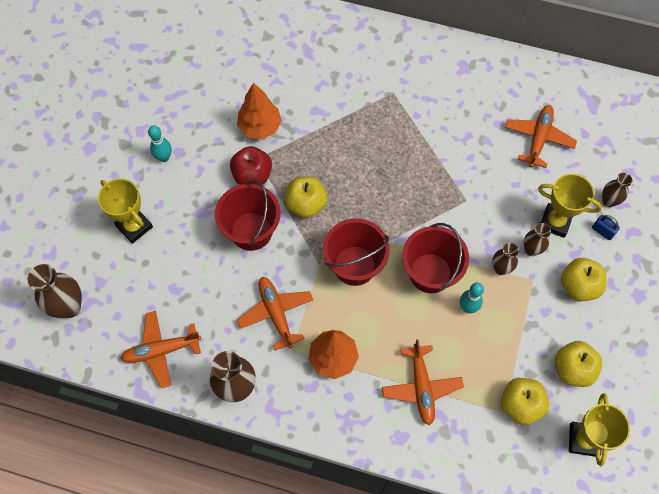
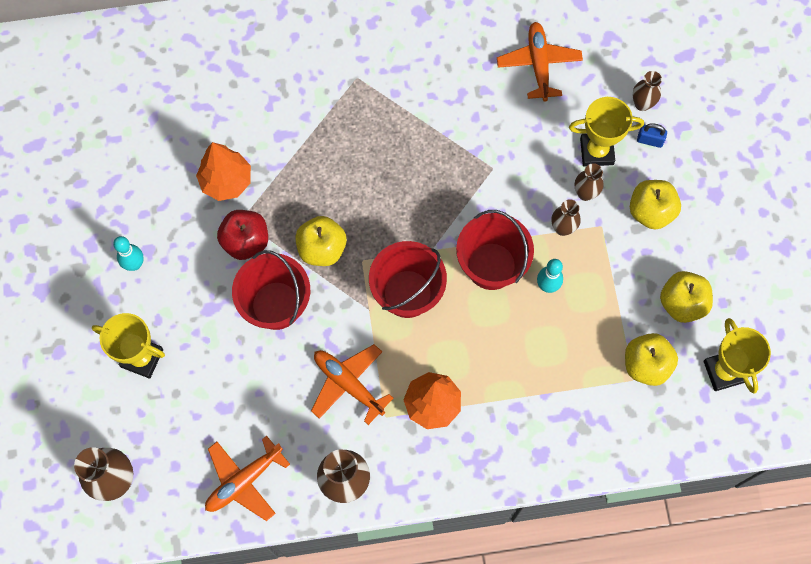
camera: 25 degrees left, 5 degrees up
orange plane [382,339,464,426] -> none

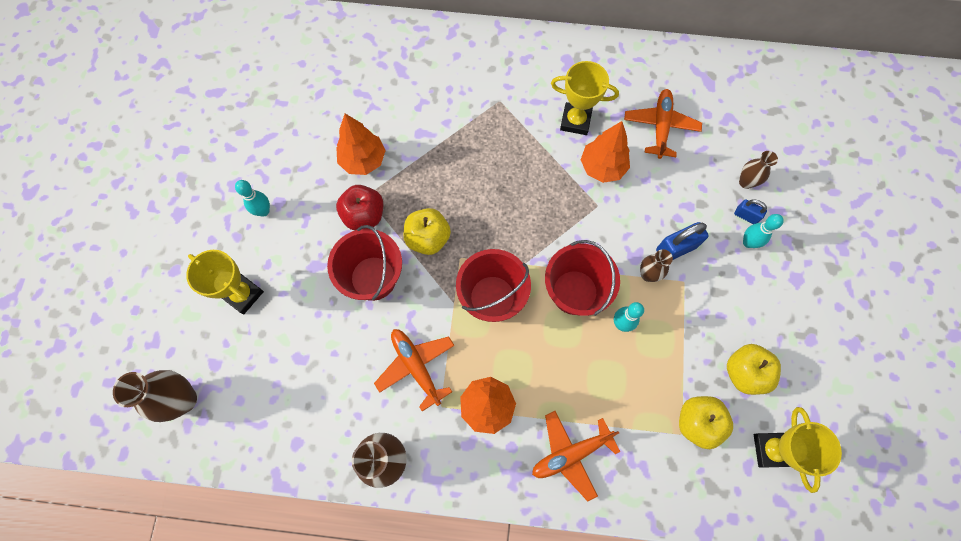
camera: 15 degrees right, 0 degrees up
orange plane [205,436,290,521] -> orange plane moved to [532,411,620,501]
yellow trophy [569,97,644,166] -> yellow trophy moved to [551,61,619,135]
brown vase [575,163,604,201] -> blue padlock [656,222,709,260]
yellow apple [630,180,681,230] -> none
none -> orange tree [581,121,630,183]
none -> turquoise bowling pin [743,214,784,248]

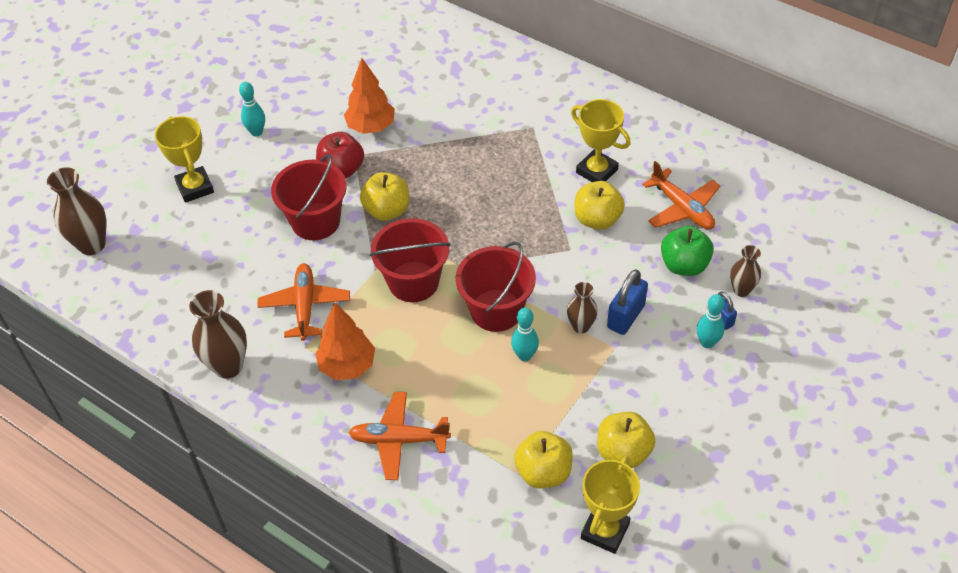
camera: 30 degrees right, 20 degrees down
orange tree [581,121,630,183] -> yellow apple [575,181,625,230]
orange plane [624,89,702,159] -> orange plane turned 105 degrees clockwise [642,161,720,229]
blue padlock [656,222,709,260] -> blue padlock turned 60 degrees counterclockwise [607,270,648,335]
none -> green apple [661,226,714,276]

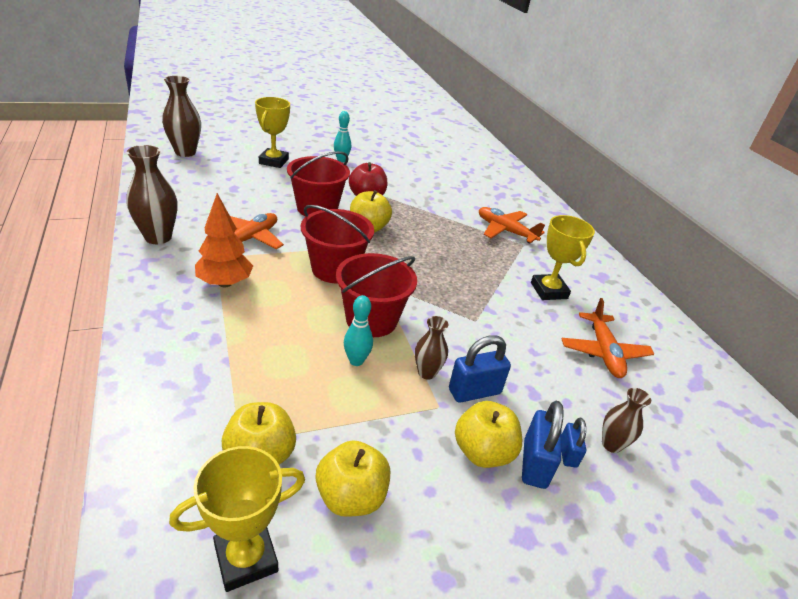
camera: 30 degrees right, 15 degrees down
orange tree [344,58,395,134] -> none
orange plane [348,392,451,480] -> orange plane moved to [479,207,545,243]
yellow apple [575,181,625,230] -> yellow apple moved to [455,401,522,468]
green apple [661,226,714,276] -> none
turquoise bowling pin [696,294,725,348] -> blue padlock [522,401,564,489]

